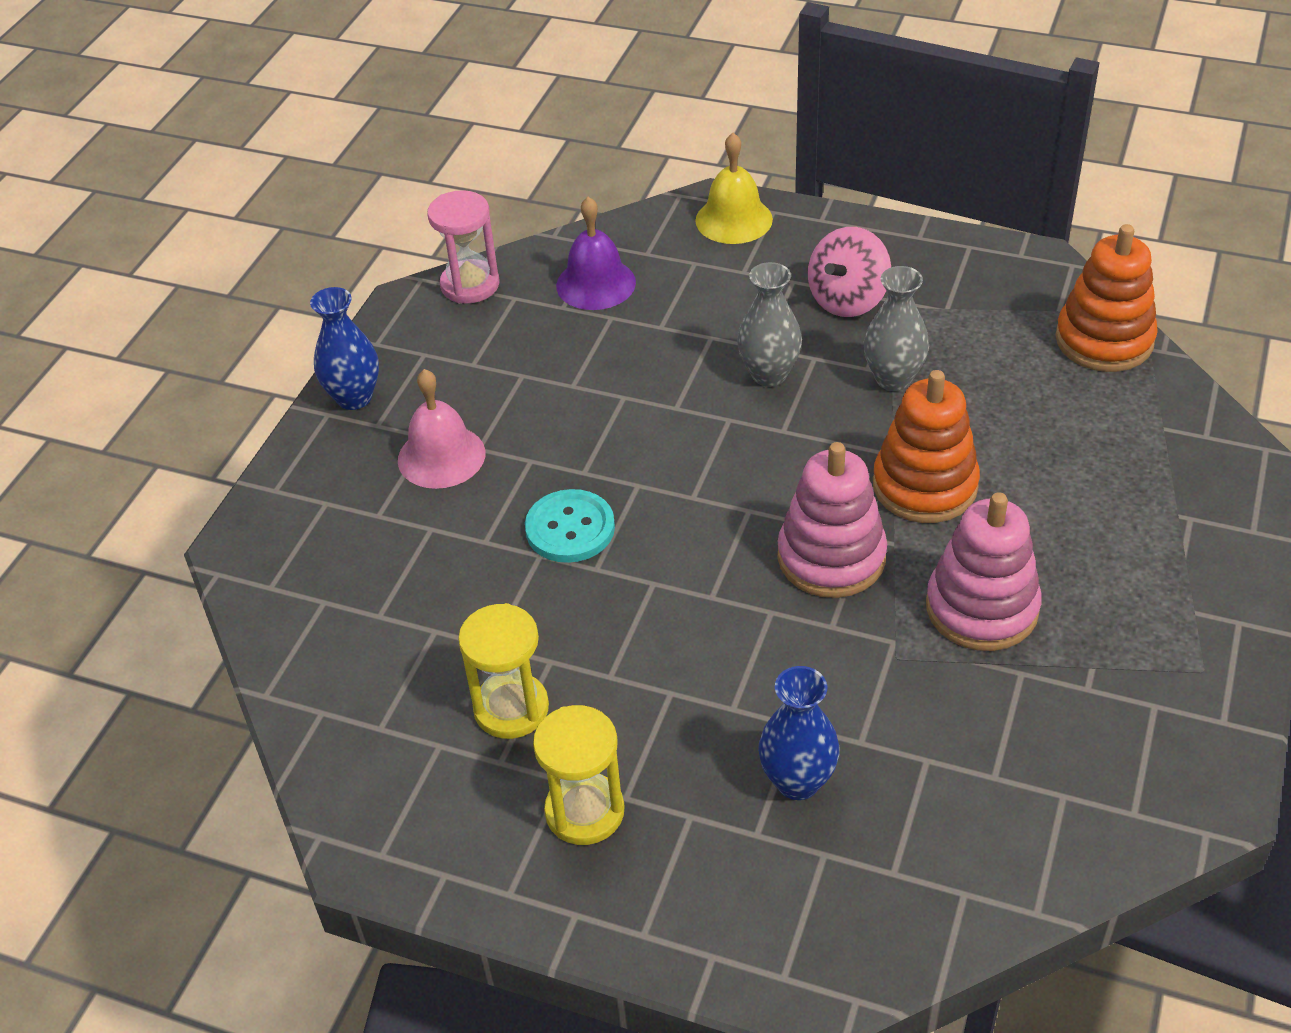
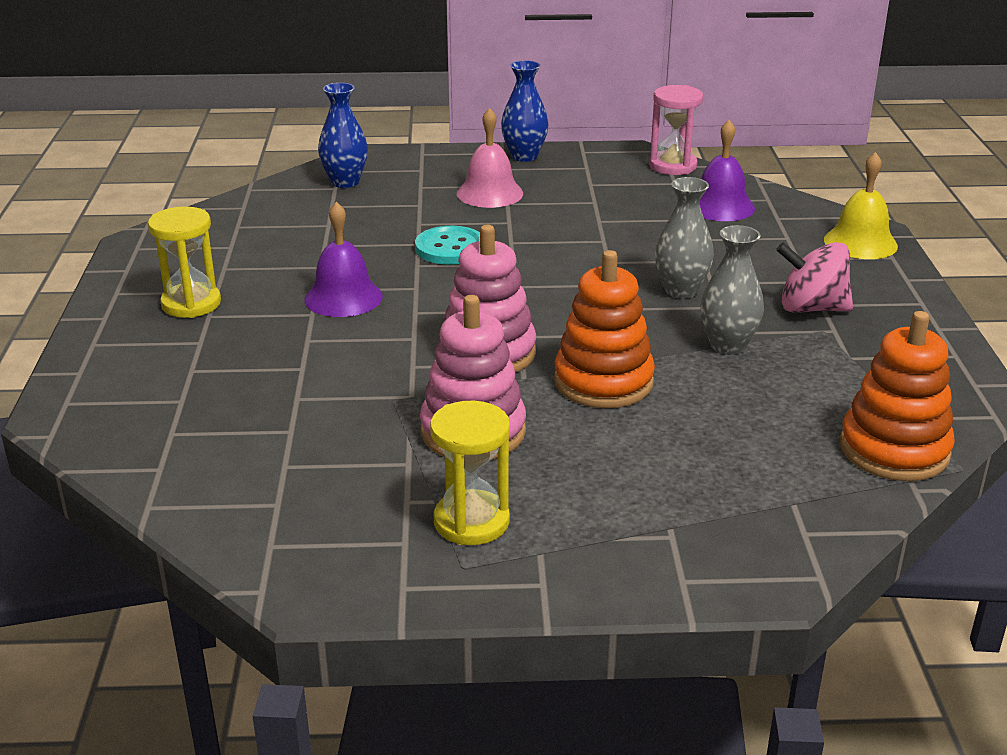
camera: 65 degrees right, 15 degrees down
yellow hourglass [458,603,549,739] -> yellow hourglass moved to [430,401,510,545]
blue vase [758,666,840,800] -> blue vase moved to [318,83,368,188]
none -> purple bell [304,202,383,317]

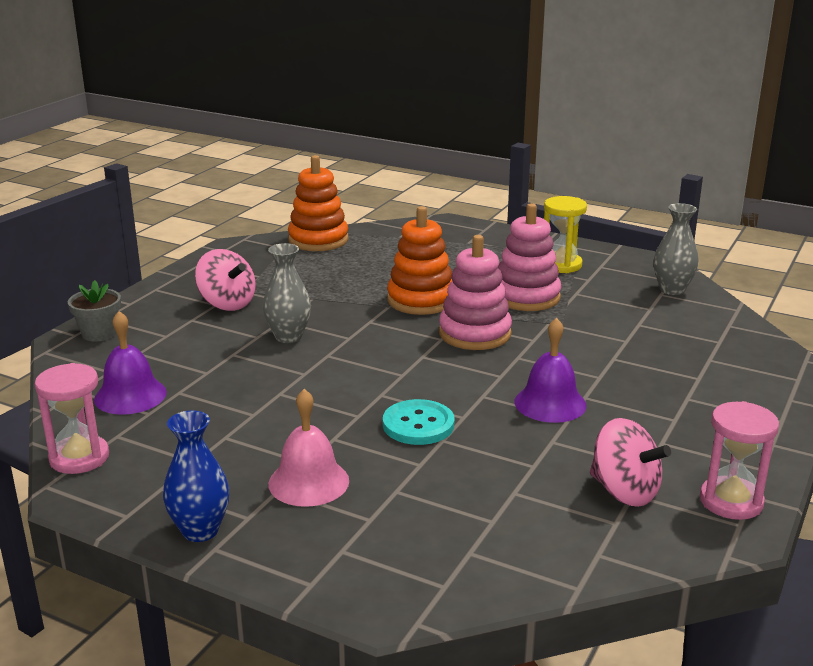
camera: 150 degrees left, 5 degrees down
yellow hourglass [148,206,221,318] -> none
blue vase [318,83,368,188] -> none
grey vase [700,225,764,355] -> grey vase moved to [654,203,699,295]
yellow bell [824,152,898,259] -> grey flower pot [68,280,121,342]
none -> pink spinning top [590,418,671,507]
none -> pink hourglass [700,401,779,520]

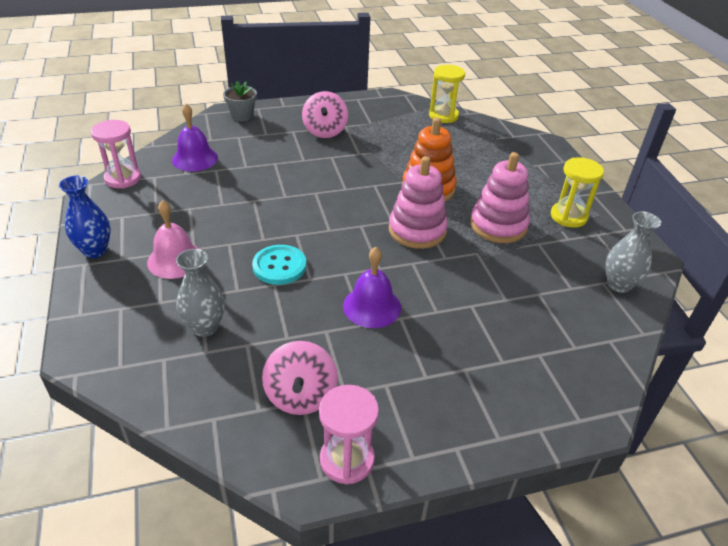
camera: 45 degrees right, 15 degrees up
grey vase [263,243,311,343] -> grey vase moved to [176,249,225,337]
orange stacking toy [288,155,349,251] -> yellow hourglass [429,65,465,123]

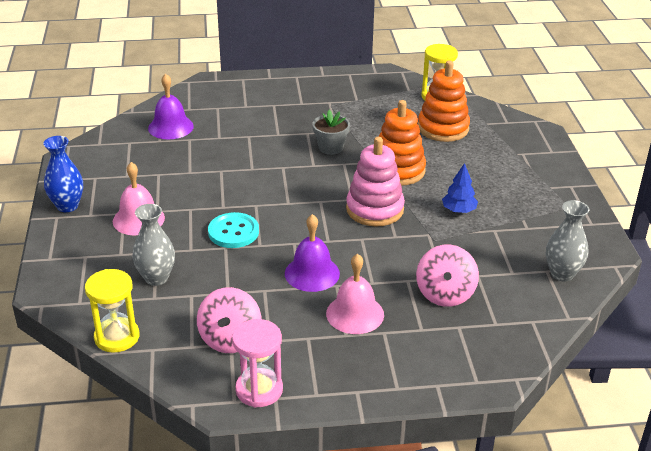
camera: 10 degrees right, 5 degrees down
pink hourglass [91,120,141,189] -> none
grey flower pot [223,81,257,121] -> grey flower pot moved to [313,110,350,155]
pink spinning top [302,91,348,138] -> pink spinning top moved to [416,245,479,307]
pink stacking toy [470,152,530,243] -> blue tree [442,163,478,213]
yellow hourglass [551,157,604,228] -> yellow hourglass moved to [85,269,139,353]
none -> pink bell [326,254,384,334]
none -> orange stacking toy [418,60,470,142]

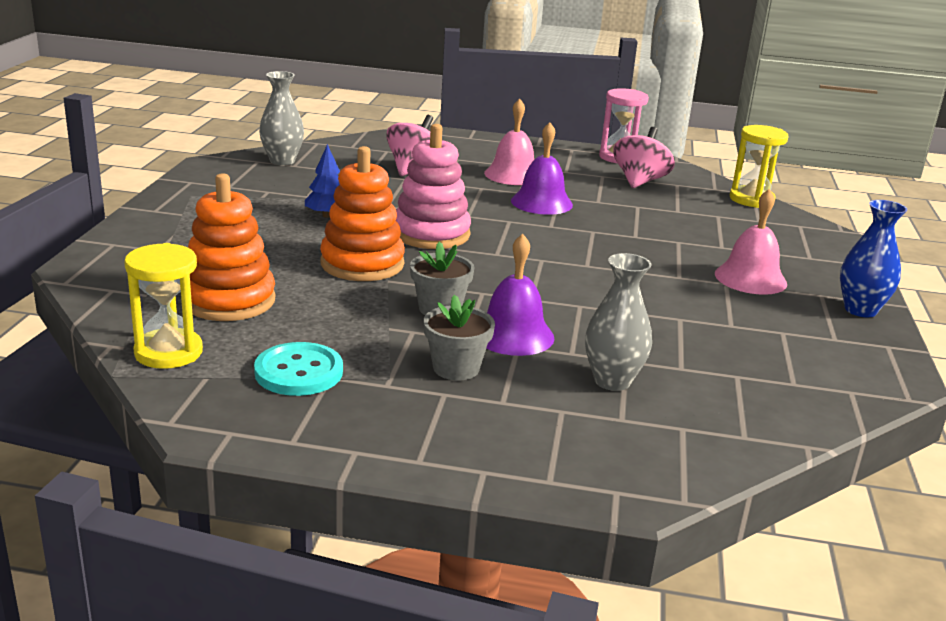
camera: 165 degrees left, 10 degrees down
grey vase [132,204,175,286] -> grey vase moved to [585,253,652,391]
purple bell [148,74,194,139] -> purple bell moved to [486,234,554,356]
turquoise button [208,212,259,248] -> turquoise button moved to [254,342,343,396]
none -> grey flower pot [423,295,495,380]

